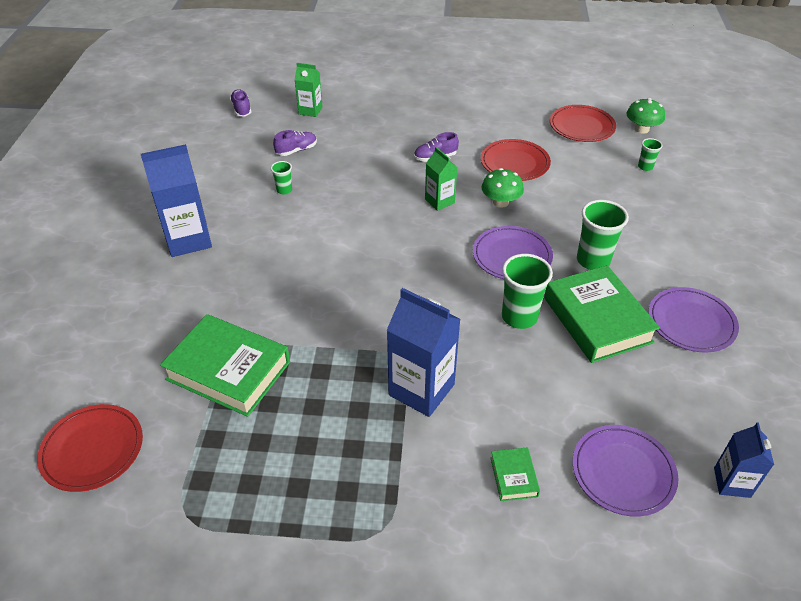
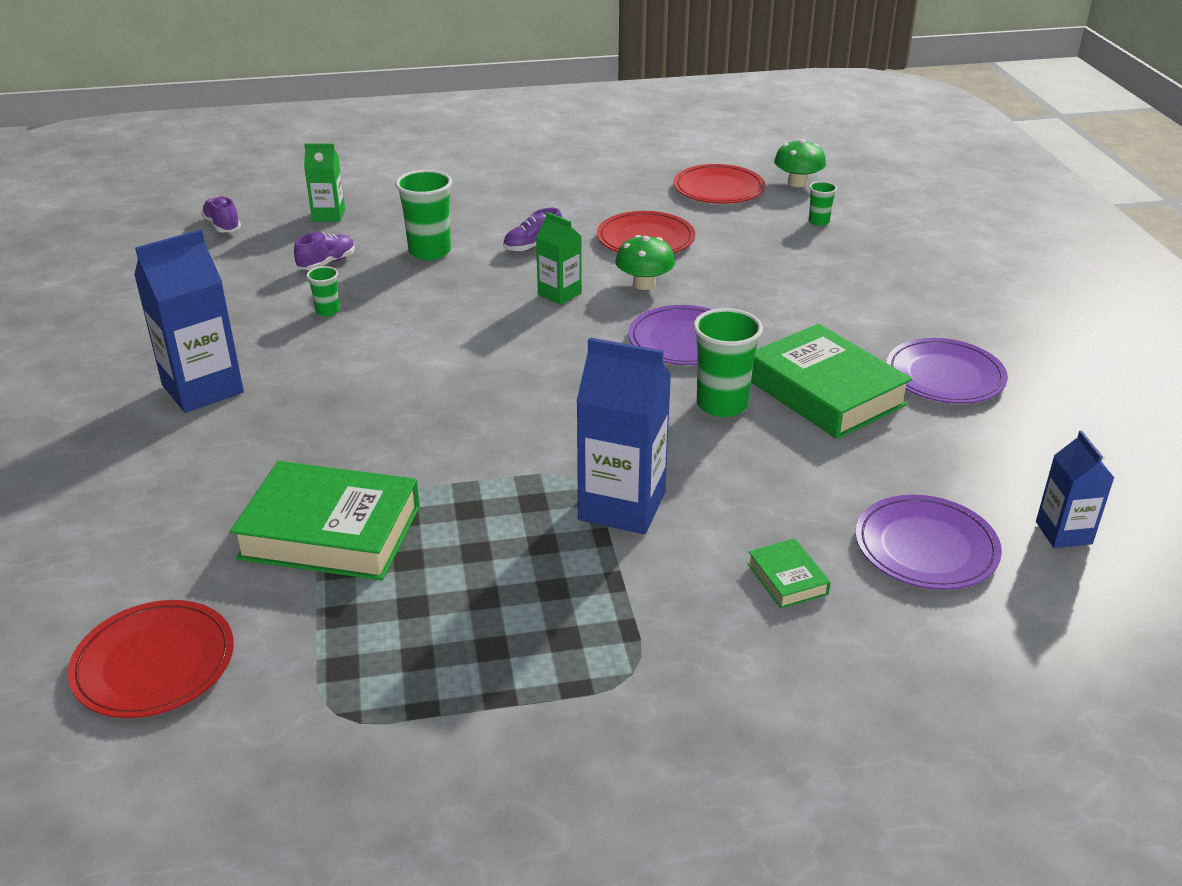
camera: 15 degrees left, 10 degrees down
green cup [577,200,629,270] -> green cup moved to [395,170,452,260]

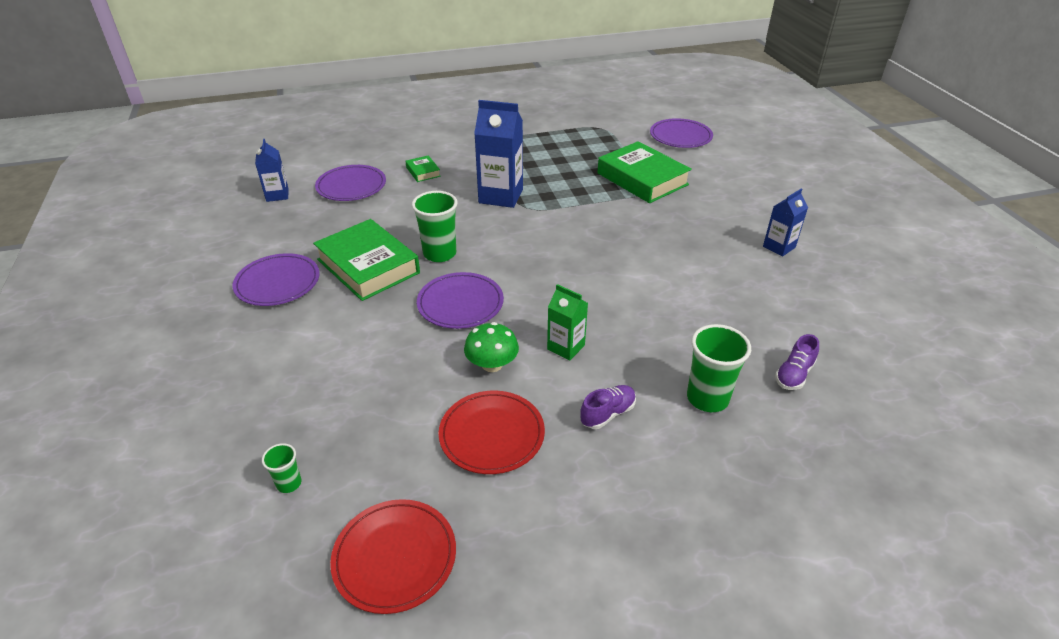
camera: 175 degrees right, 5 degrees up
red plate [68,600,234,718] -> purple plate [650,118,713,148]
blue carton [134,229,244,413] -> blue carton [763,189,808,257], size x0.57
purple shoe [201,196,241,232] -> none
green book [230,461,420,581] -> green book turned 45 degrees clockwise [597,141,692,203]
green carton [304,143,345,222] -> none
green cup [306,266,340,317] -> none
green mushroom [774,139,826,187] -> none

